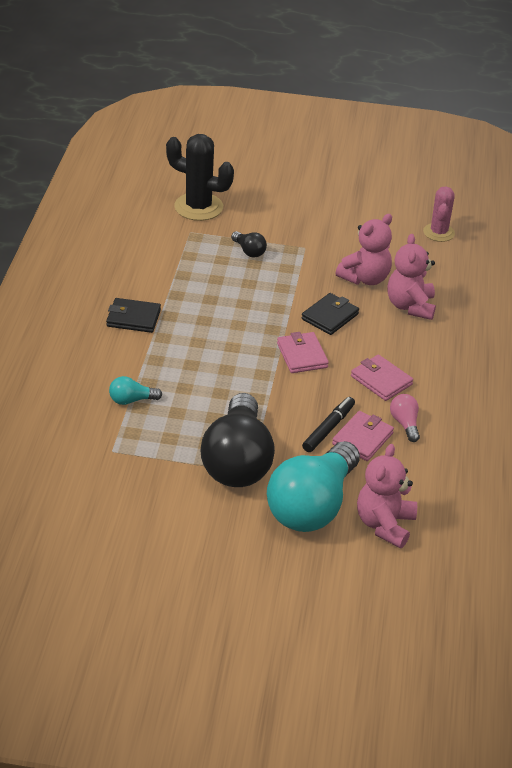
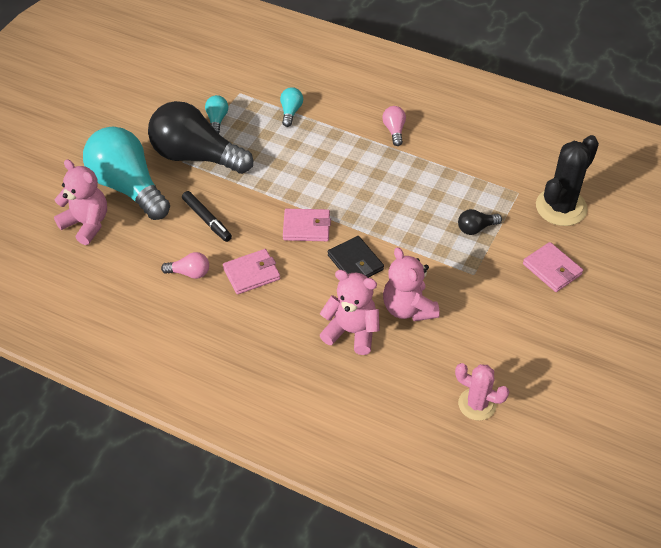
camera: 110 degrees right, 10 degrees up
black wallet [106,298,161,333] -> pink light bulb [382,106,406,146]
pink wallet [332,411,394,461] -> pink wallet moved to [523,242,583,292]
none -> turquoise light bulb [205,95,228,133]

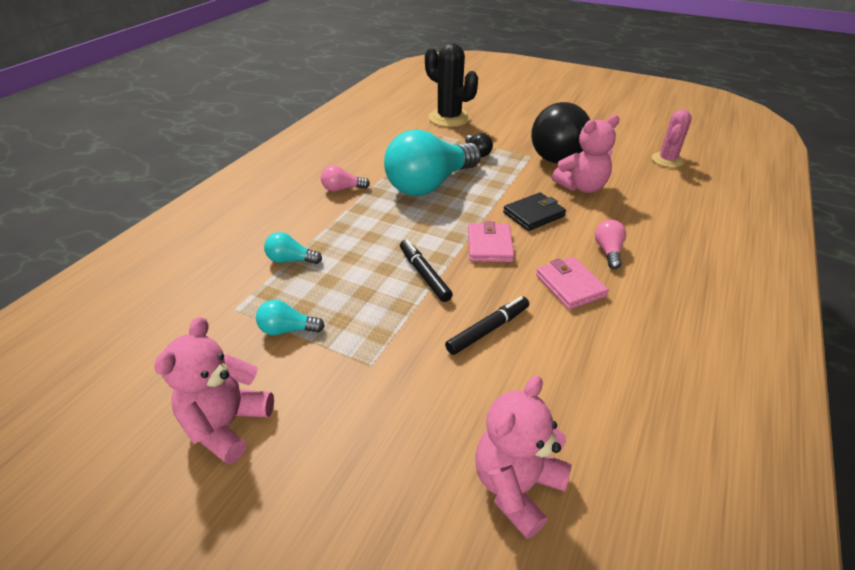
camera: 90 degrees left, 10 degrees down
turquoise light bulb [83,127,170,220] -> turquoise light bulb moved to [384,130,481,196]
black light bulb [148,101,253,174] -> black light bulb moved to [531,102,590,163]
pink light bulb [161,252,209,279] -> pink light bulb moved to [595,220,626,269]
pink teddy bear [320,270,380,355] -> pink teddy bear moved to [154,317,274,464]
pink wallet [523,242,583,292] -> none
none -> black marker [400,240,453,302]

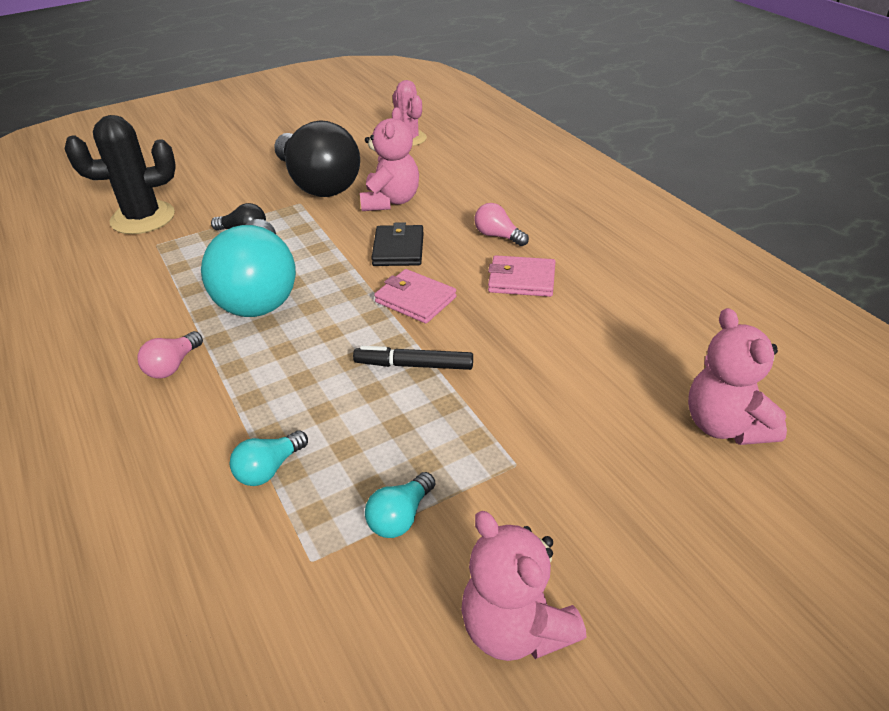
camera: 55 degrees left, 0 degrees up
black marker [445,296,529,355] -> none

